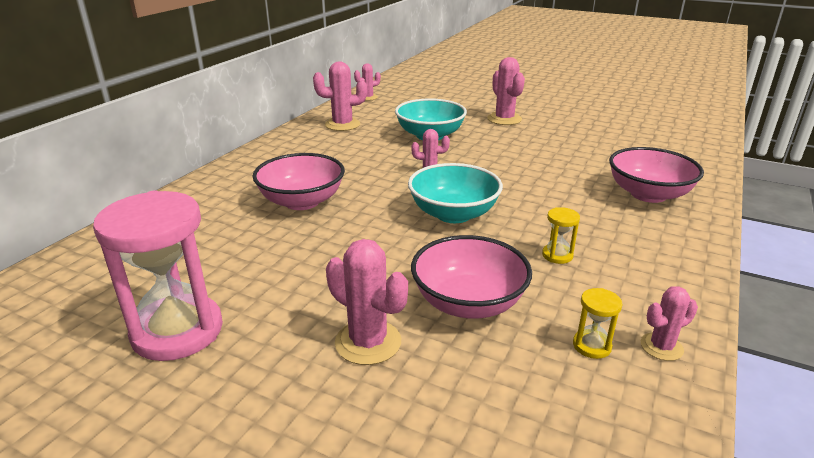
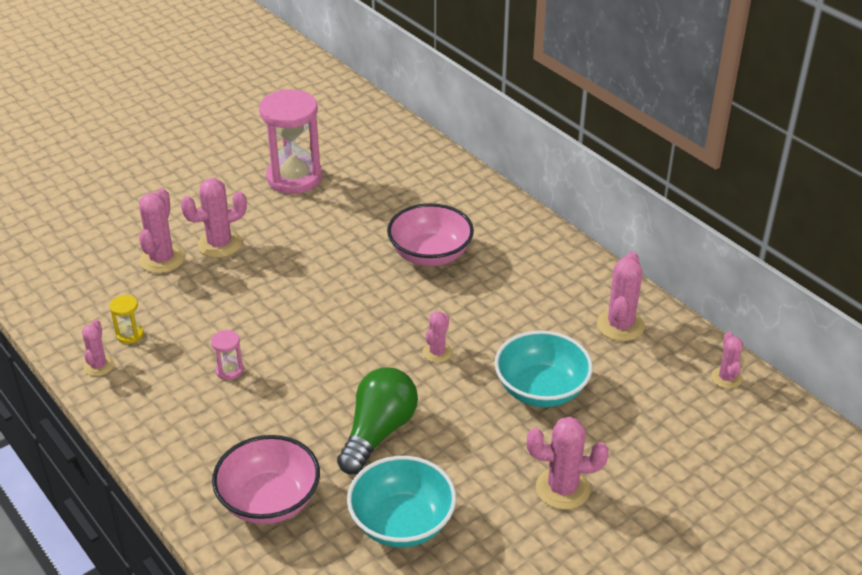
camera: 115 degrees right, 10 degrees up
turquoise bowl [408,163,503,223] -> turquoise bowl moved to [347,456,456,547]
pink bowl [411,235,532,319] -> none
yellow hourglass [542,207,580,264] -> pink hourglass [211,330,244,380]
none -> pink cactus [139,188,185,273]
none -> green light bulb [337,367,418,474]

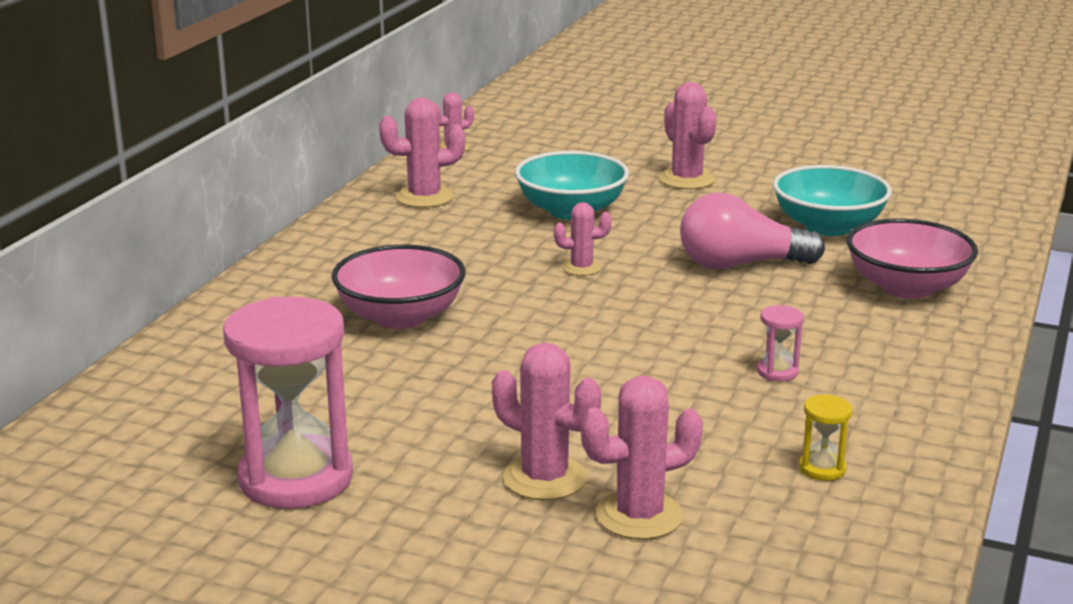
camera: 120 degrees left, 15 degrees down
pink cactus [82,320,114,376] -> none
green light bulb [337,367,418,474] -> pink light bulb [680,192,825,269]

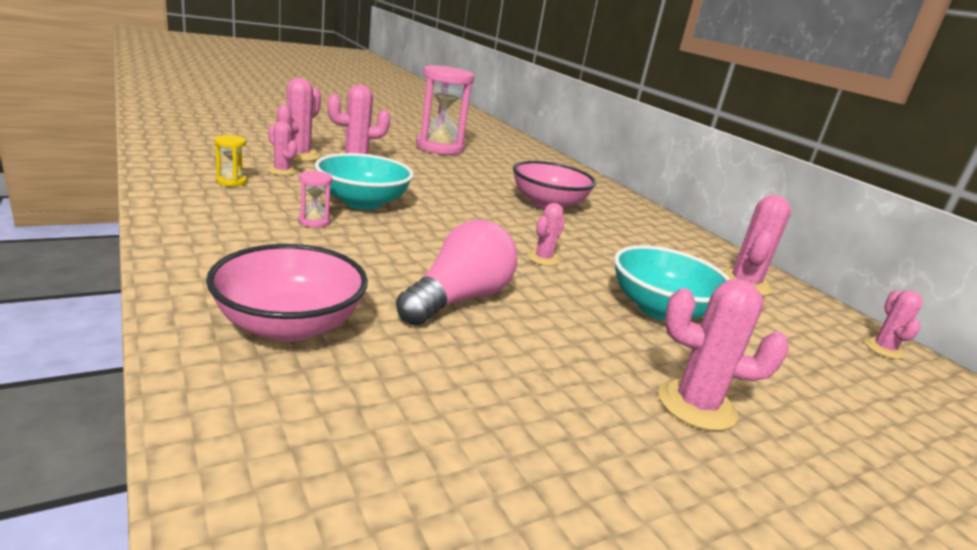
camera: 125 degrees right, 0 degrees up
turquoise bowl [773,165,892,236] -> turquoise bowl moved to [315,153,414,210]
none -> pink cactus [267,121,297,175]

